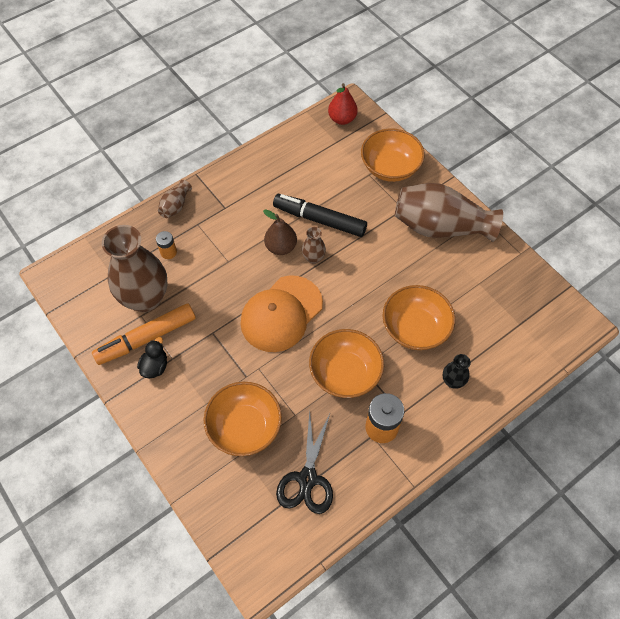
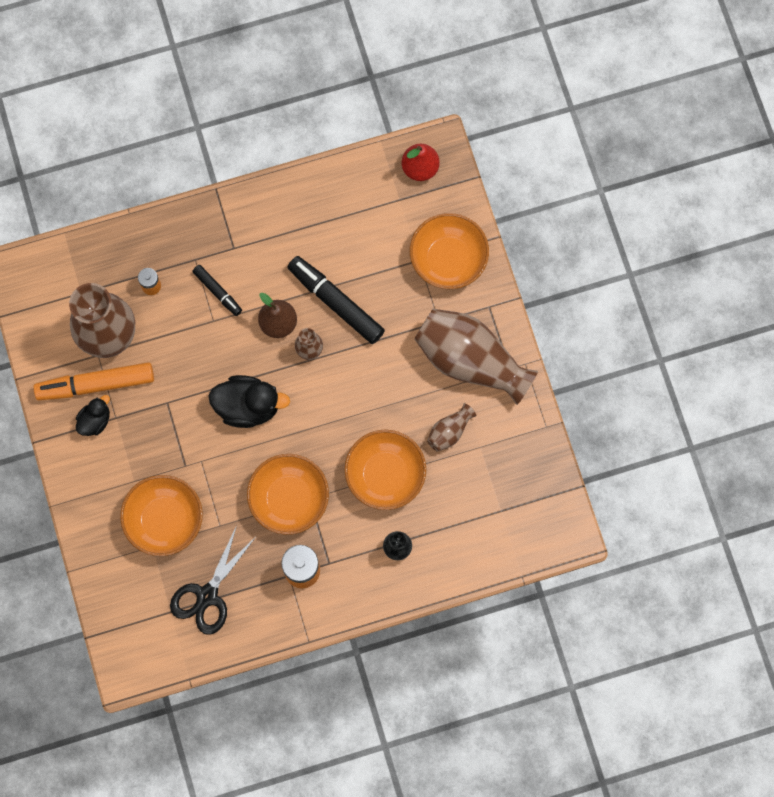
camera: 20 degrees right, 15 degrees up
brown vase [158,180,192,218] -> brown vase moved to [427,403,476,452]
orange cap [240,276,323,352] -> black duck [208,375,290,428]
none -> black marker [192,265,242,316]

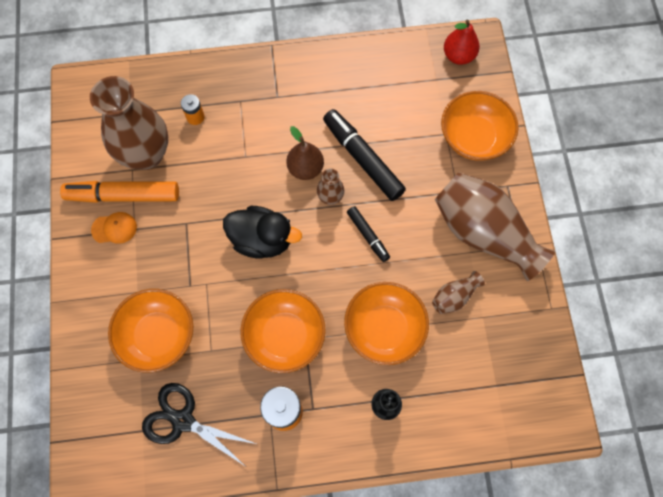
camera: 10 degrees right, 5 degrees down
black duck [76,395,110,436] -> orange cap [91,212,137,244]
black scissors [170,525,256,635] -> black scissors turned 75 degrees clockwise [142,383,256,466]
black marker [192,265,242,316] -> black marker moved to [347,206,390,262]

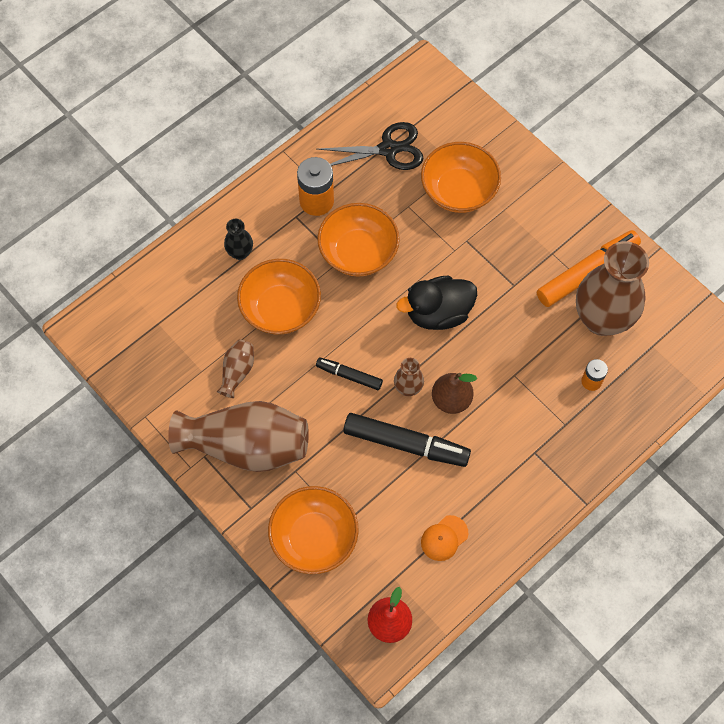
camera: 145 degrees right, 5 degrees down
orange cap [91,212,137,244] -> orange cap moved to [421,515,468,561]

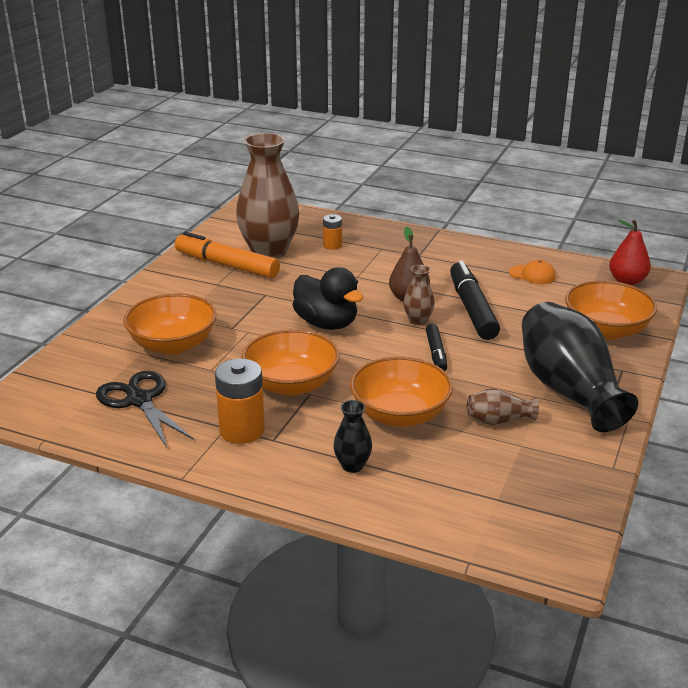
camera: 115 degrees left, 35 degrees down
brown vase [168,401,309,472] -> black vase [522,302,638,432]

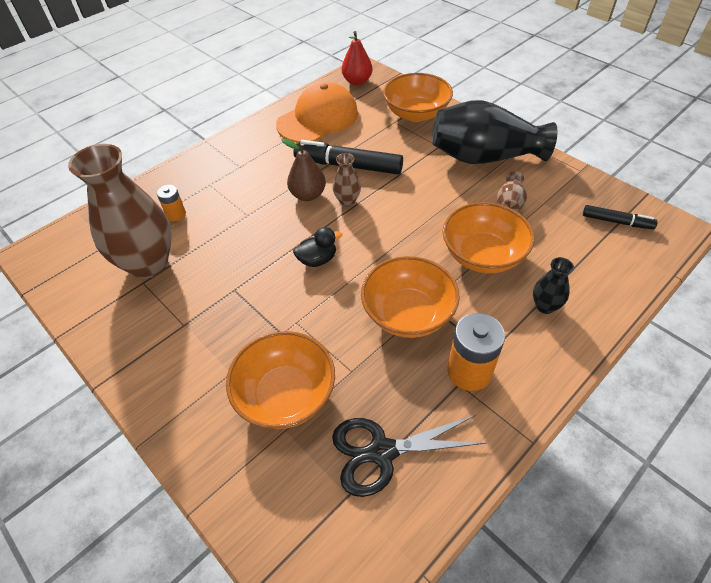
camera: 65 degrees left, 20 degrees up
orange marker [175,232,280,279] -> none
black duck [293,267,364,330] -> black duck [293,227,342,267], size x0.58
black marker [426,324,447,371] -> black marker moved to [583,205,658,229]
orange cap [509,260,556,284] -> orange cap [276,82,358,142], size x2.25

